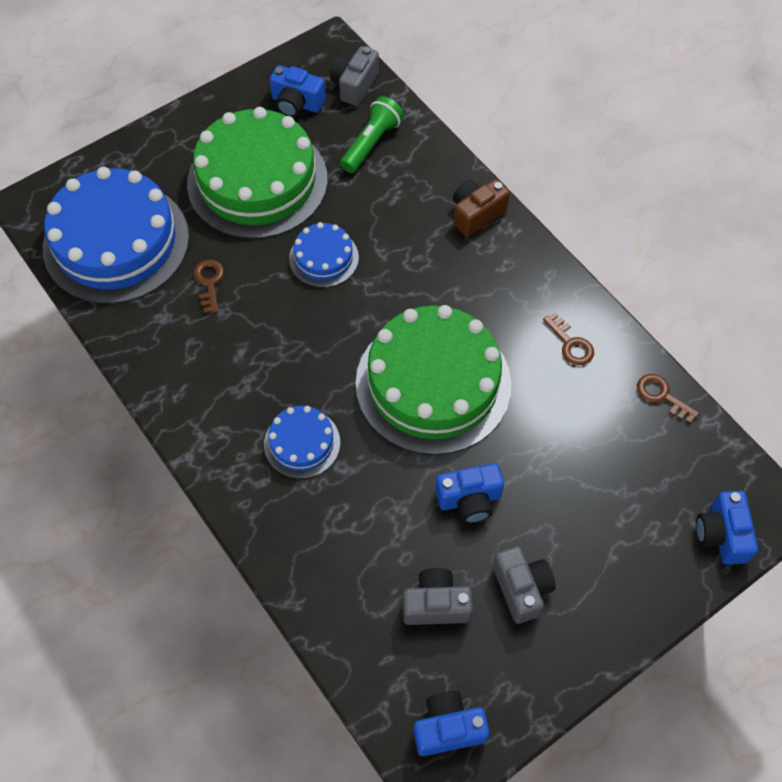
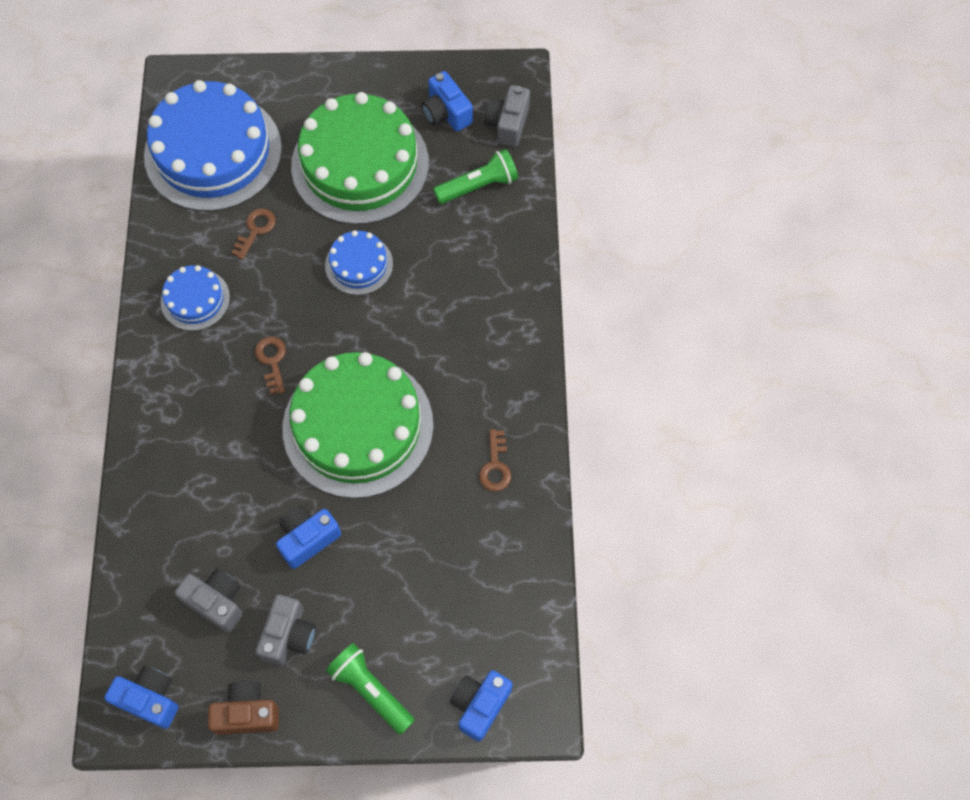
camera: 35 degrees right, 5 degrees up
blue cake [264,406,340,479] -> blue cake moved to [161,265,230,331]
grey camera [330,46,379,106] -> grey camera turned 45 degrees counterclockwise [484,85,530,147]
blue camera [435,463,504,523] -> blue camera turned 120 degrees clockwise [276,506,341,569]
brown camera [453,179,510,237] -> brown camera moved to [208,681,279,735]
brown key [637,374,699,423] -> brown key moved to [255,337,286,395]
none -> green flashlight [326,643,415,735]

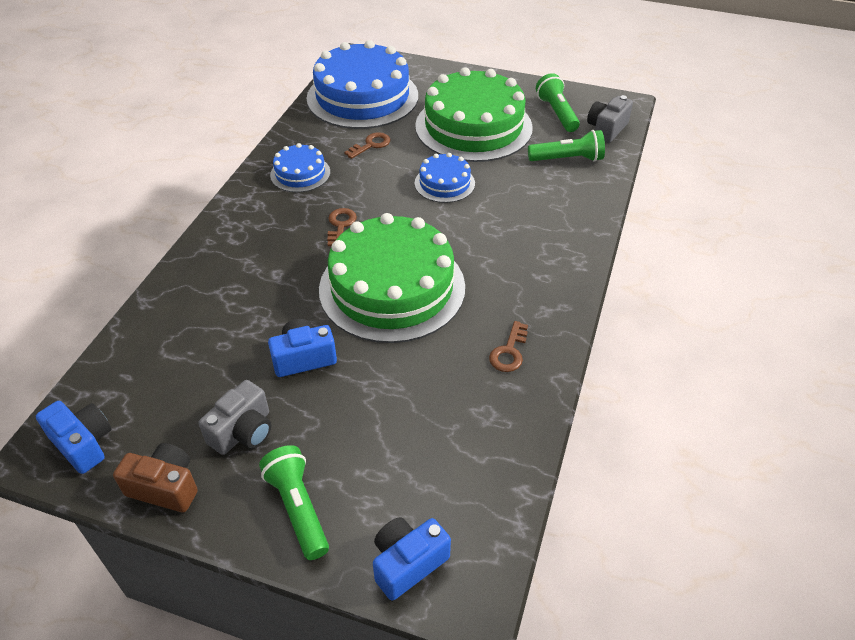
camera: 20 degrees right, 20 degrees down
grey camera [175,569,243,632] -> none
blue camera [421,71,473,131] -> green flashlight [536,73,580,132]

